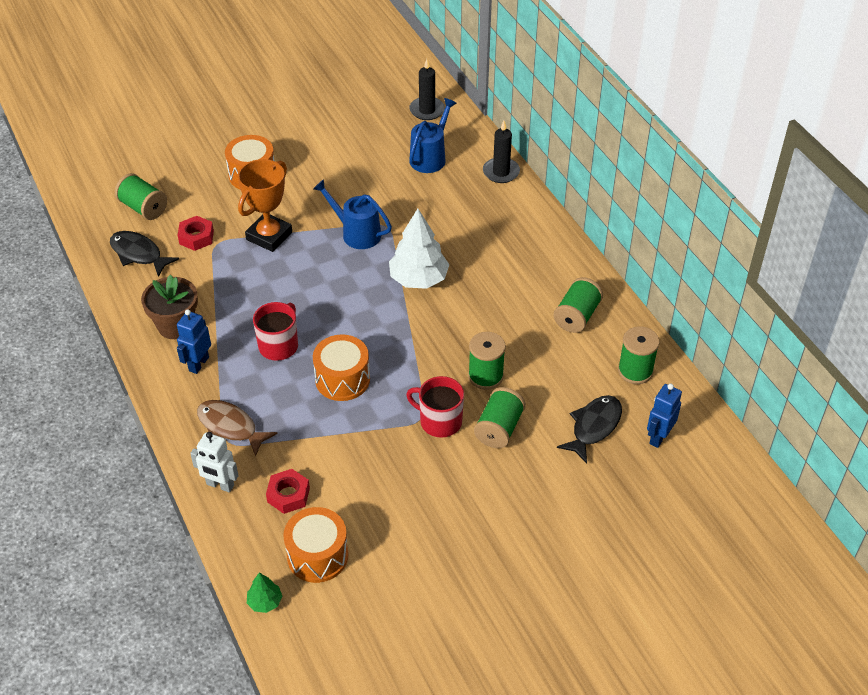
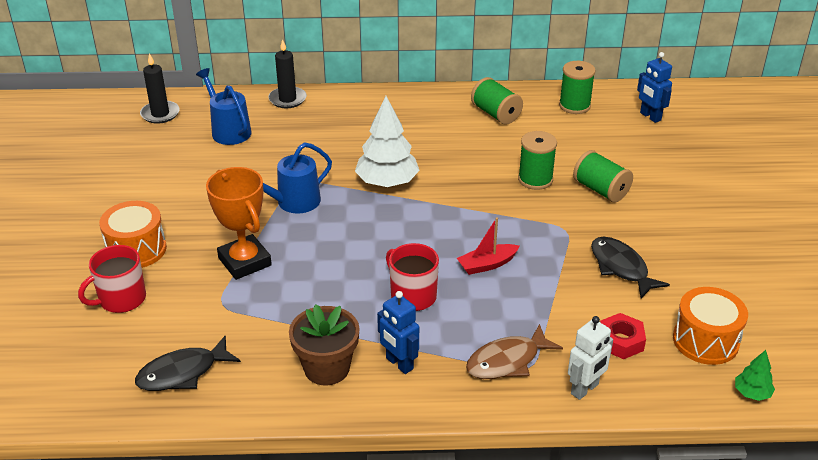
camera: 65 degrees left, 10 degrees down
green spool [115,173,167,220] -> none
red nut [178,216,214,251] -> none
orange drum [313,334,370,401] -> red boat [457,217,520,275]
red mug [406,376,464,438] -> red mug moved to [78,245,146,313]
black fish [557,395,622,464] -> black fish moved to [591,237,670,298]

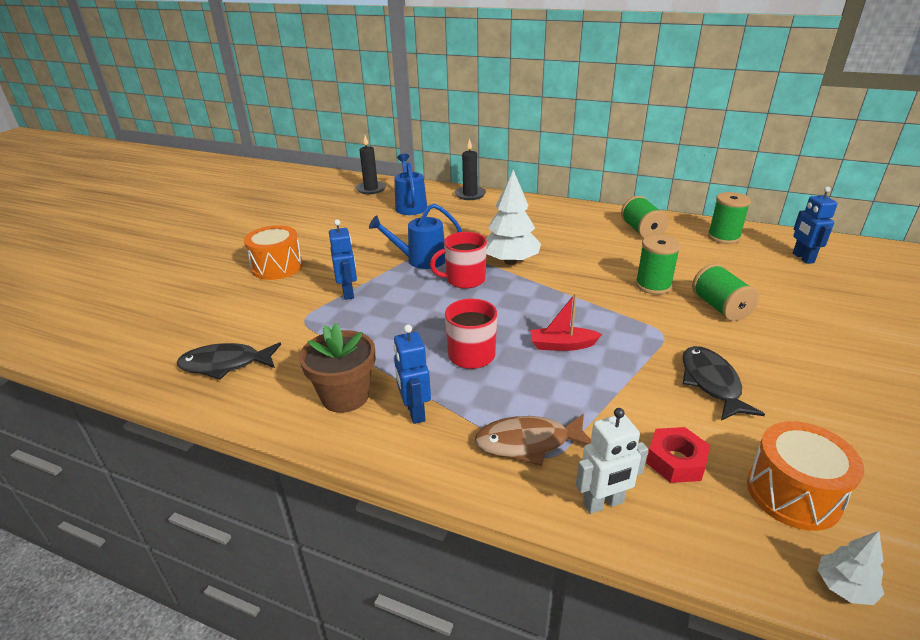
camera: 25 degrees right, 5 degrees down
red mug [78,245,146,313] -> red mug moved to [430,232,487,289]
orange trophy [206,167,272,280] -> blue robot [329,219,357,300]
green tree [735,350,775,401] -> white tree [818,531,884,605]

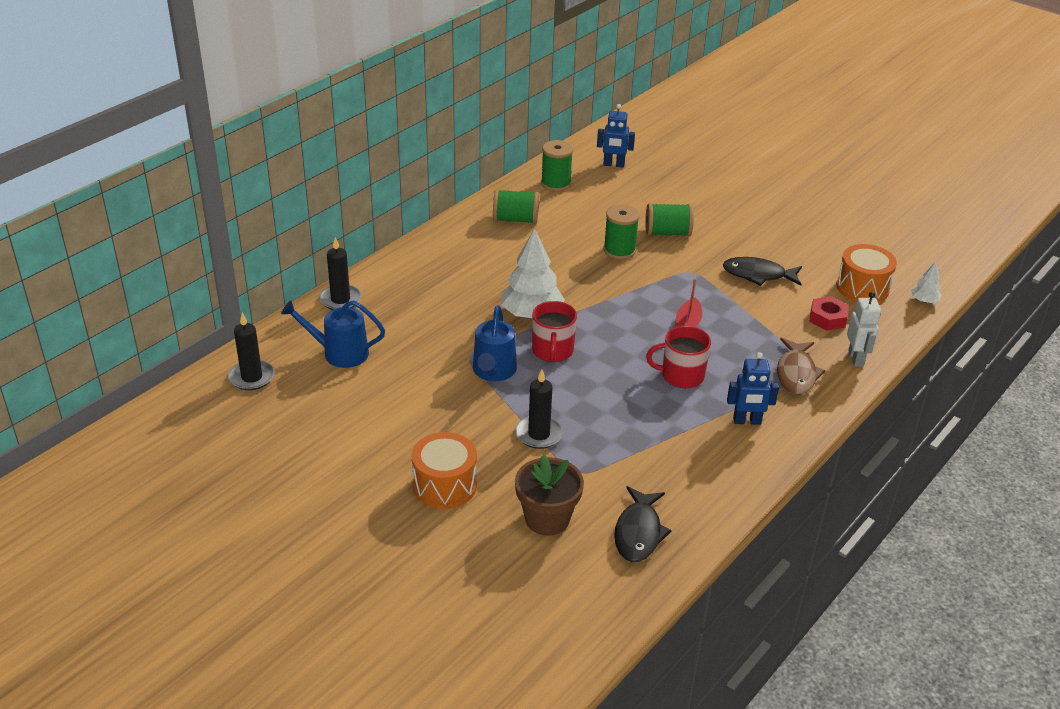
camera: 75 degrees left, 5 degrees up
brown flower pot [299,323,375,413] -> brown flower pot moved to [515,455,584,536]
blue robot [329,219,357,300] -> black candle [515,370,563,449]

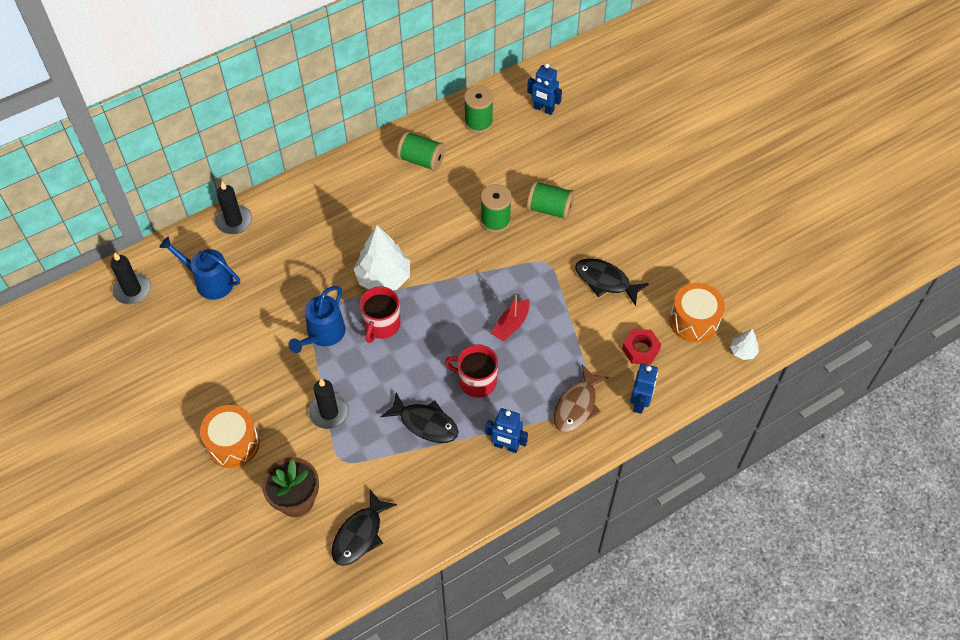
camera: 20 degrees right, 20 degrees up
white robot [847,292,881,367] -> blue robot [630,364,658,414]
none -> black fish [381,392,459,443]

